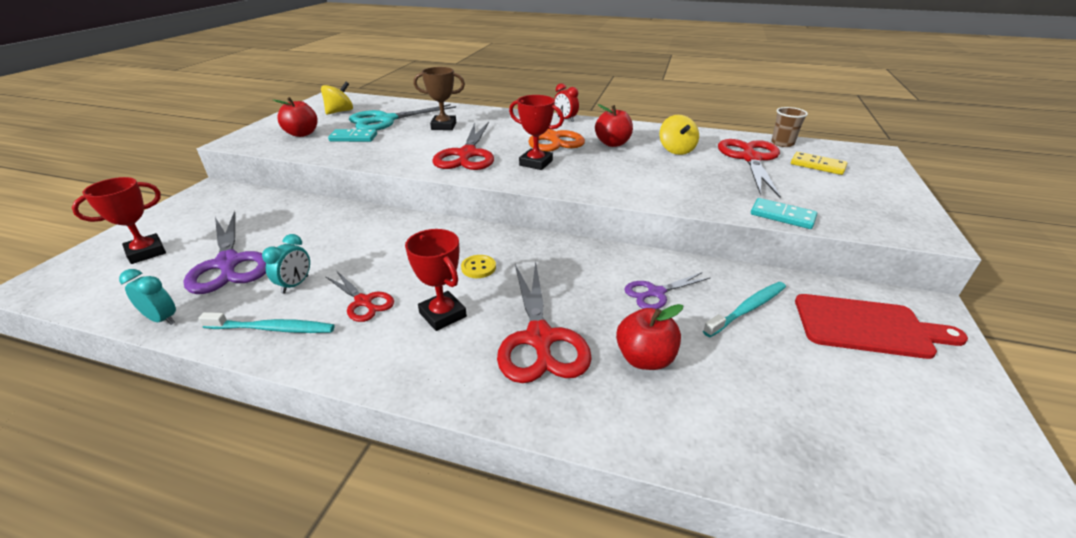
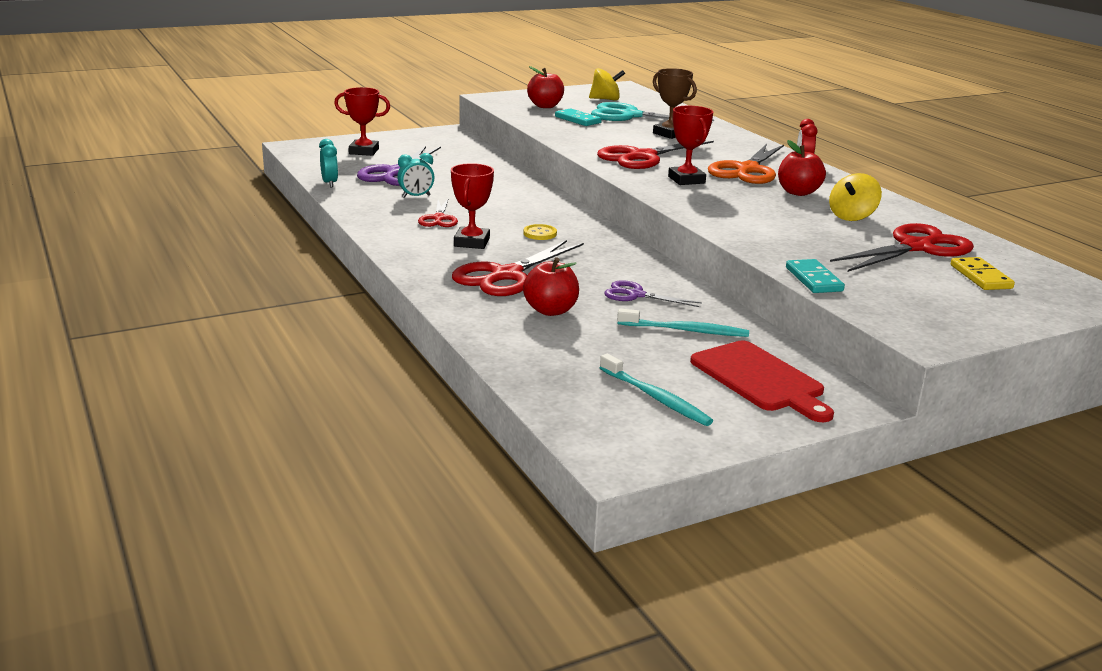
camera: 45 degrees right, 10 degrees down
turquoise toothbrush [198,312,335,333] -> turquoise toothbrush moved to [600,354,713,426]
brown cup [771,107,808,147] -> none

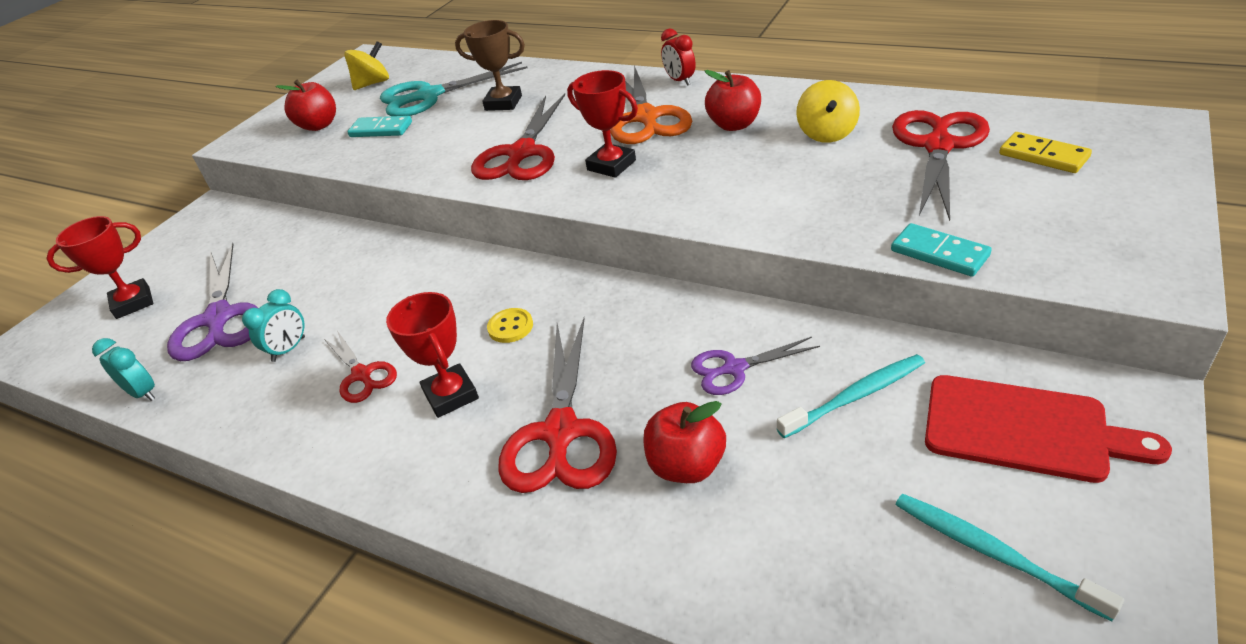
camera: 30 degrees left, 15 degrees up
turquoise toothbrush [600,354,713,426] -> turquoise toothbrush turned 150 degrees counterclockwise [895,494,1124,621]

